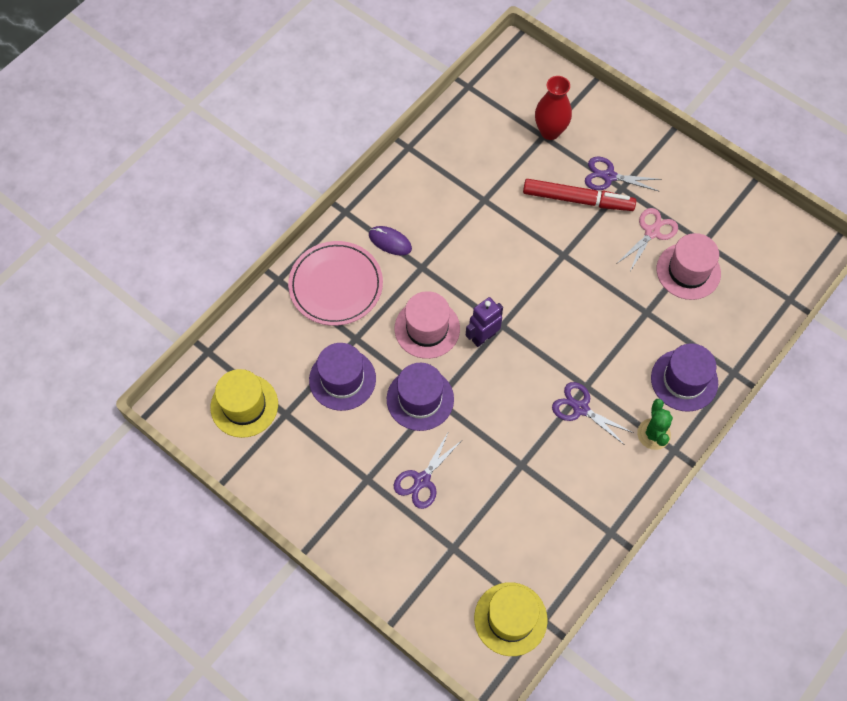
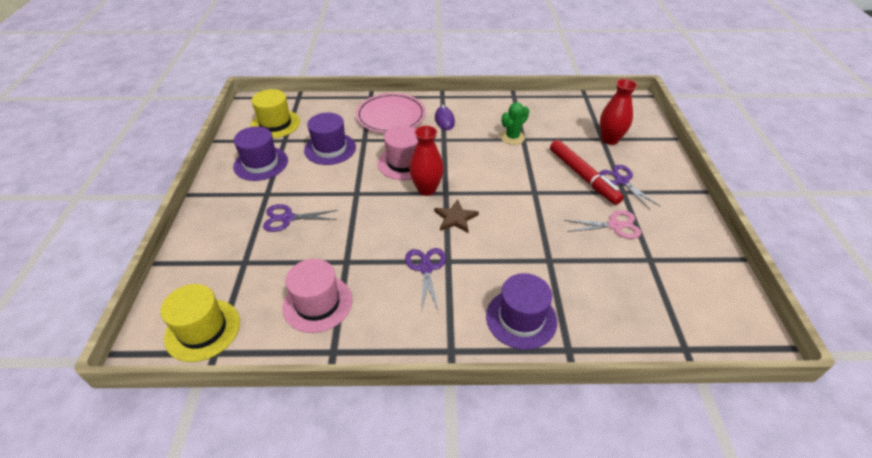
camera: 50 degrees right, 20 degrees down
purple hat [387,363,454,431] -> purple hat moved to [233,126,288,181]
purple robot [466,297,503,347] -> red vase [409,125,444,196]
green cactus [637,399,673,450] -> green cactus moved to [500,102,529,145]
pink hat [657,233,721,300] -> pink hat moved to [282,259,353,333]
none -> brown star [434,199,479,233]

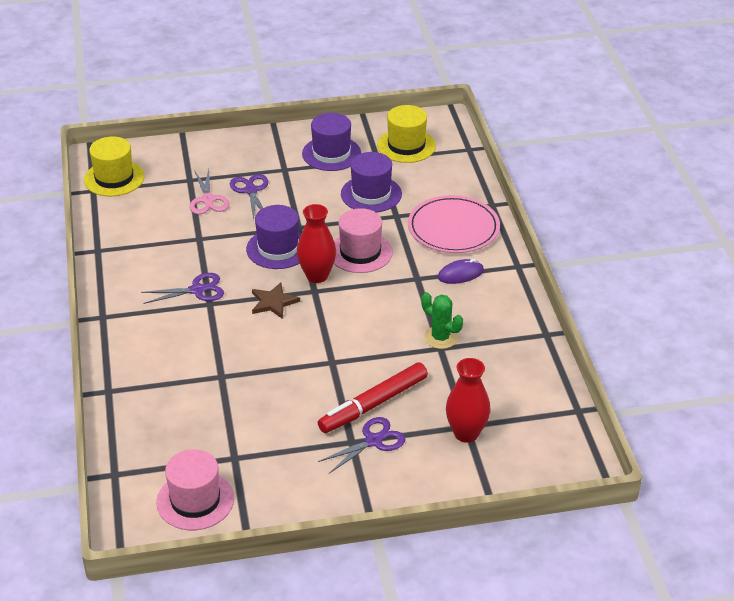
camera: 80 degrees right, 5 degrees down
pink hat [282,259,353,333] -> pink hat moved to [156,449,234,530]
purple hat [486,273,557,350] -> purple hat moved to [246,205,301,269]
pink scissors [564,211,641,239] -> pink scissors moved to [190,169,229,214]

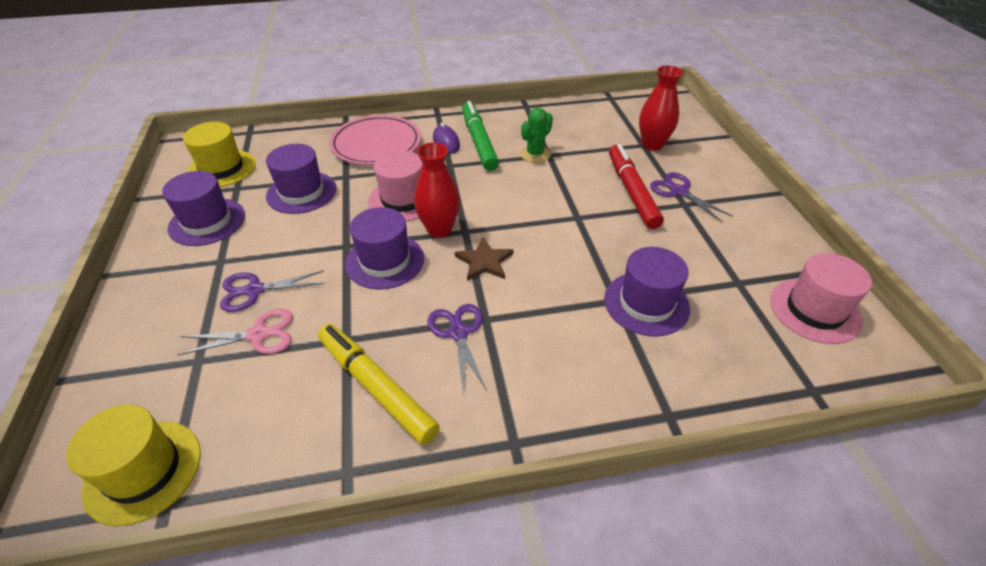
camera: 90 degrees left, 5 degrees up
red marker [318,362,428,433] -> red marker turned 150 degrees counterclockwise [609,144,664,229]
none -> yellow marker [318,324,440,445]
none -> green marker [462,101,499,171]
none -> purple hat [604,247,690,337]

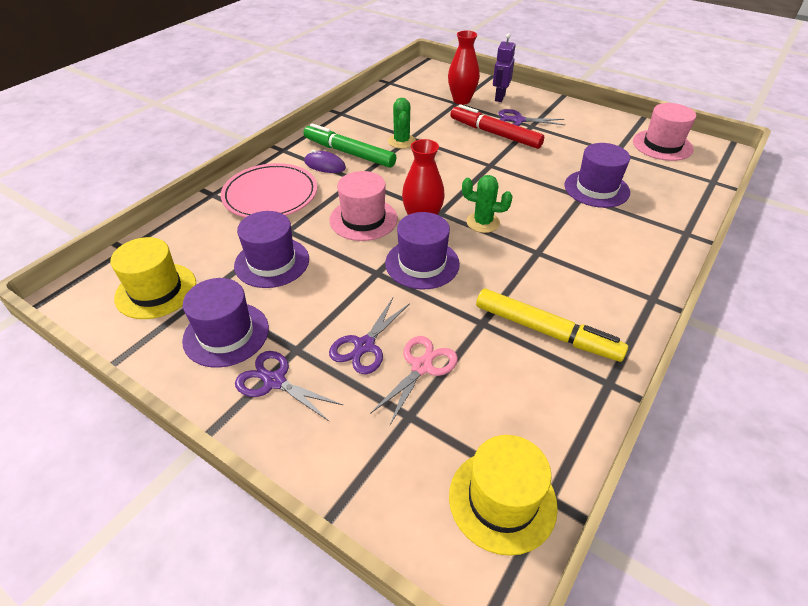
camera: 45 degrees left, 0 degrees up
yellow marker [318,324,440,445] -> yellow marker turned 150 degrees counterclockwise [476,289,628,362]
purple scissors [427,304,487,394] -> purple scissors moved to [235,351,343,422]
brown star [455,238,513,281] -> green cactus [462,175,513,233]
none -> purple robot [493,33,516,102]

